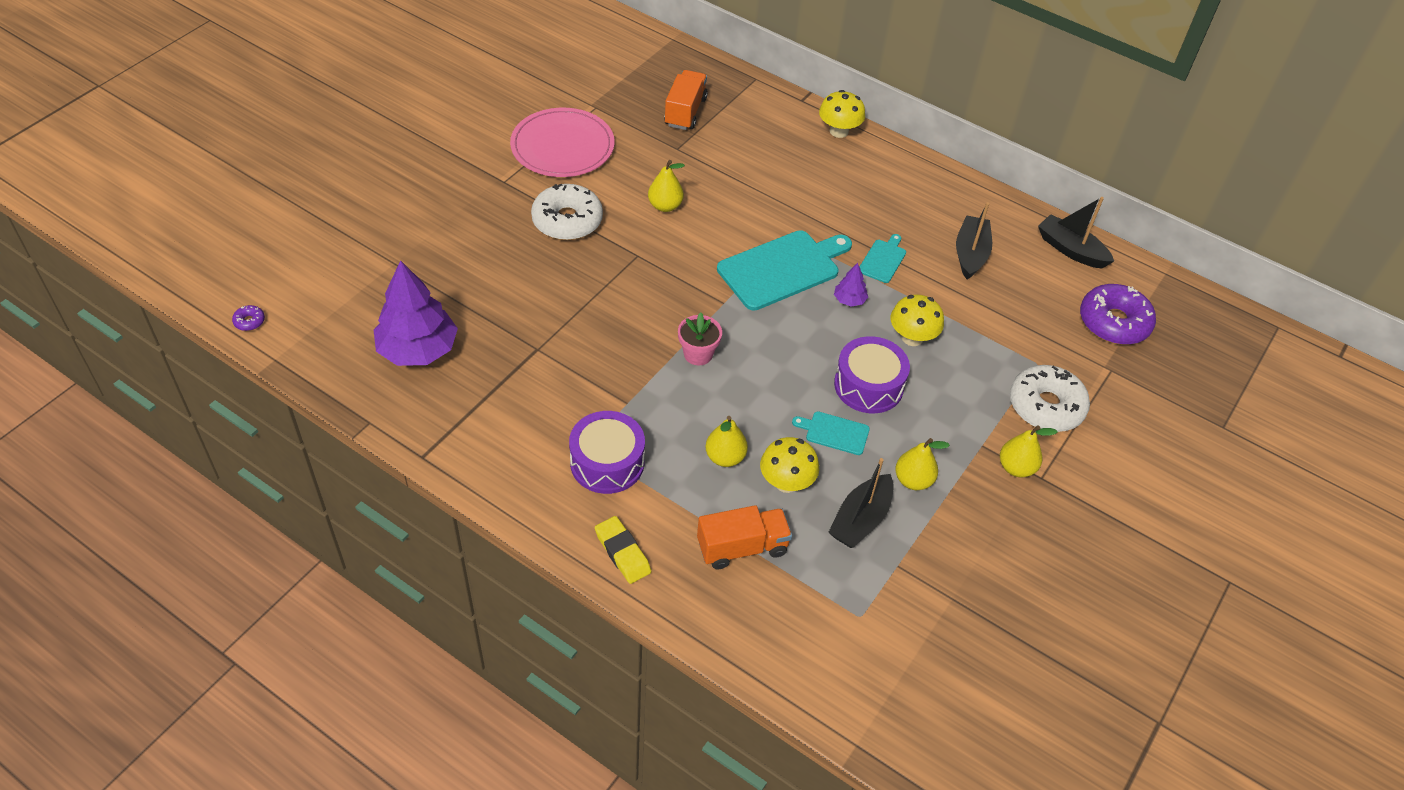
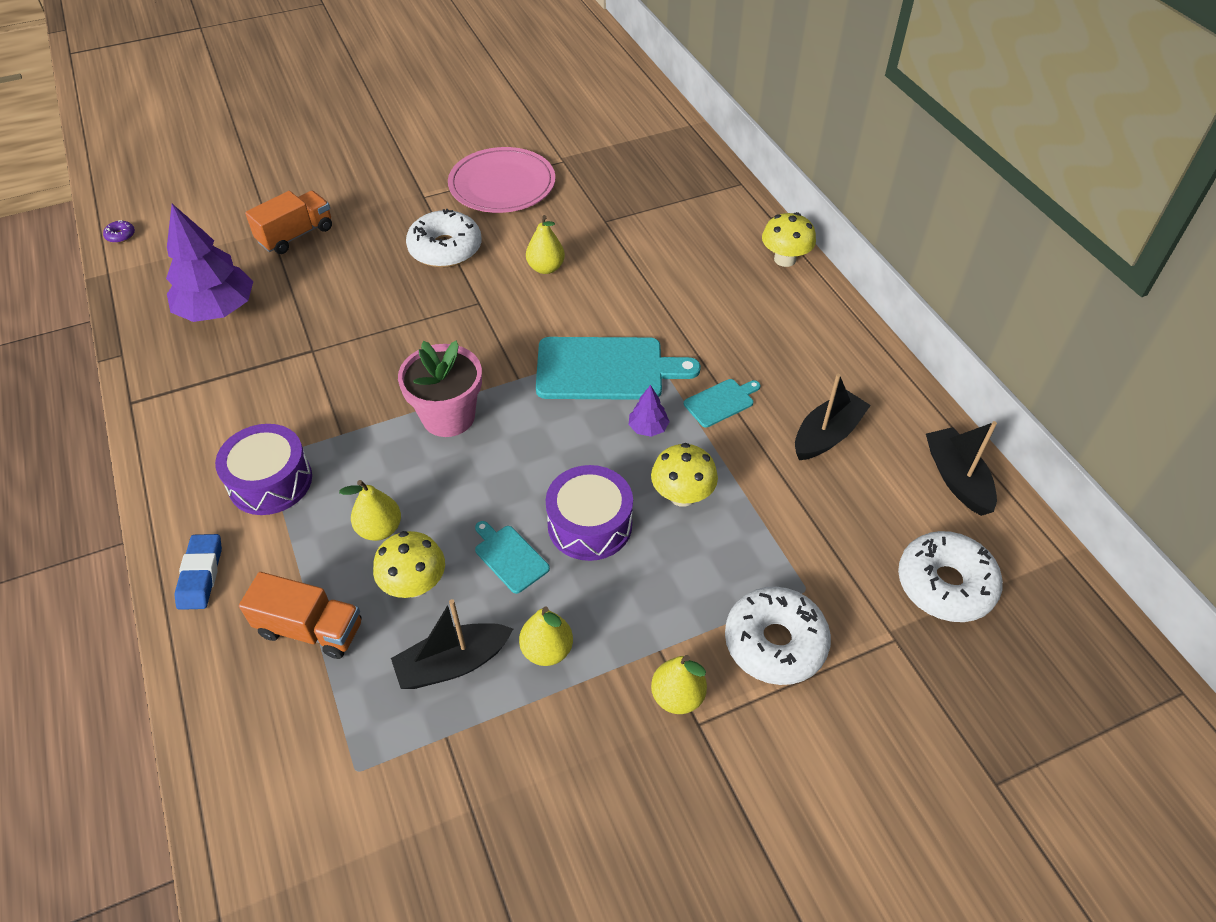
camera: 35 degrees right, 0 degrees up
yellow eraser [595,516,651,584] -> blue eraser [174,534,222,610]
orange truck [664,70,708,130] -> orange truck moved to [245,191,332,254]
pink flower pot [678,312,722,365] -> pink flower pot [398,341,482,437], size x1.61
purple donut [1080,284,1156,345] -> white donut [898,531,1003,622]

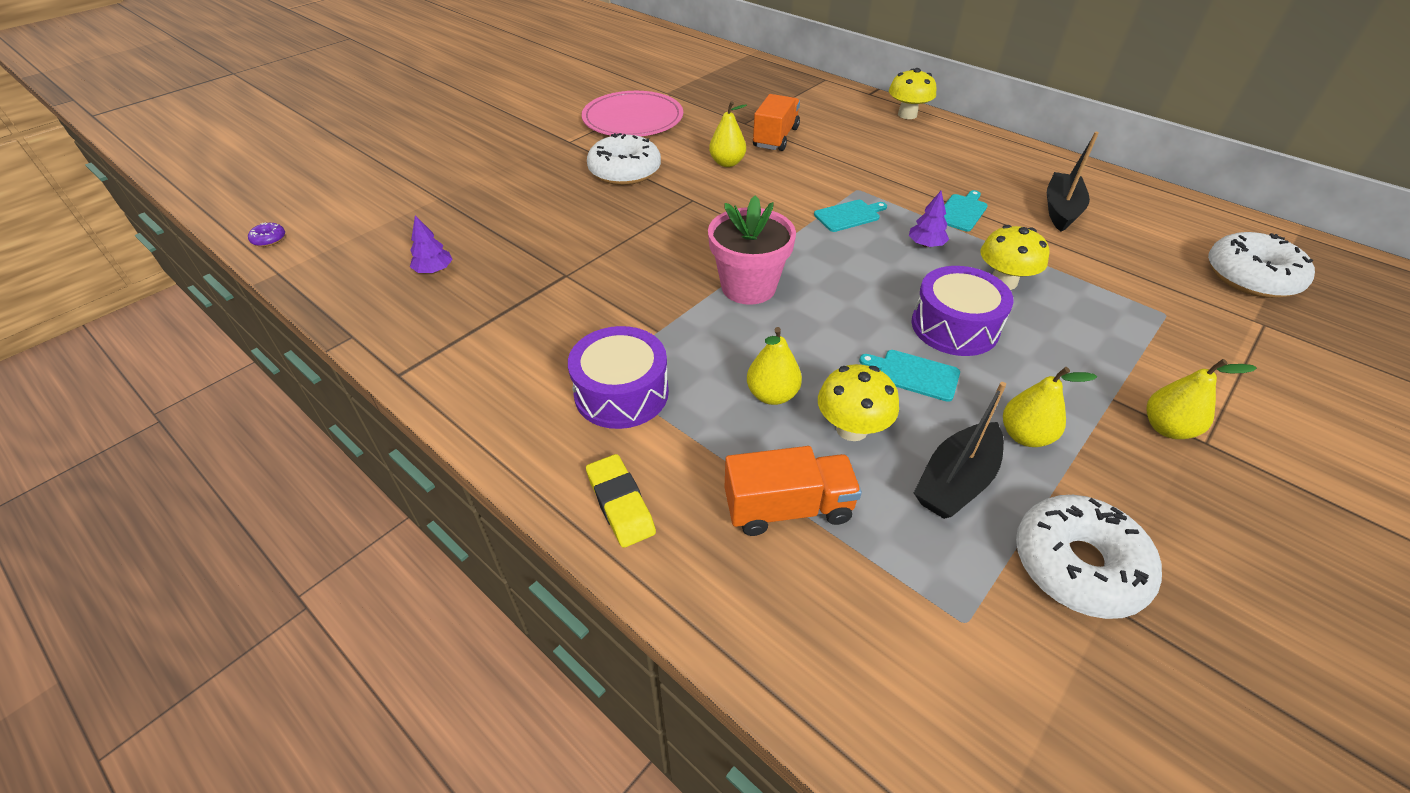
camera: 25 degrees left, 5 degrees down
purple tree [166,204,254,322] -> purple tree [410,215,453,273], size x0.44
blue eraser [174,534,222,610] -> yellow eraser [586,454,656,548]
orange truck [245,191,332,254] -> orange truck moved to [753,94,800,151]
turquoise cutting board [536,337,701,400] -> turquoise cutting board [814,200,887,232], size x0.49
white donut [725,587,831,685] -> white donut moved to [1016,495,1162,619]
black boat [926,421,997,516] -> none

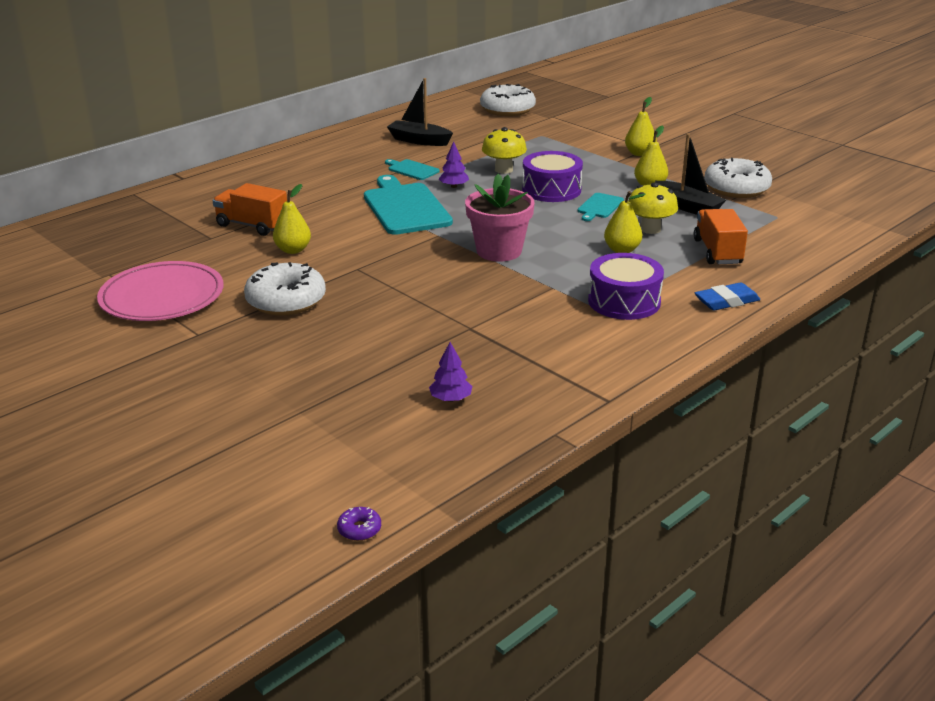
camera: 85 degrees left, 15 degrees down
yellow eraser [586,454,656,548] -> blue eraser [695,282,760,311]
turquoise cutting board [814,200,887,232] -> turquoise cutting board [364,175,453,235], size x2.06
yellow mushroom [889,68,936,119] -> none

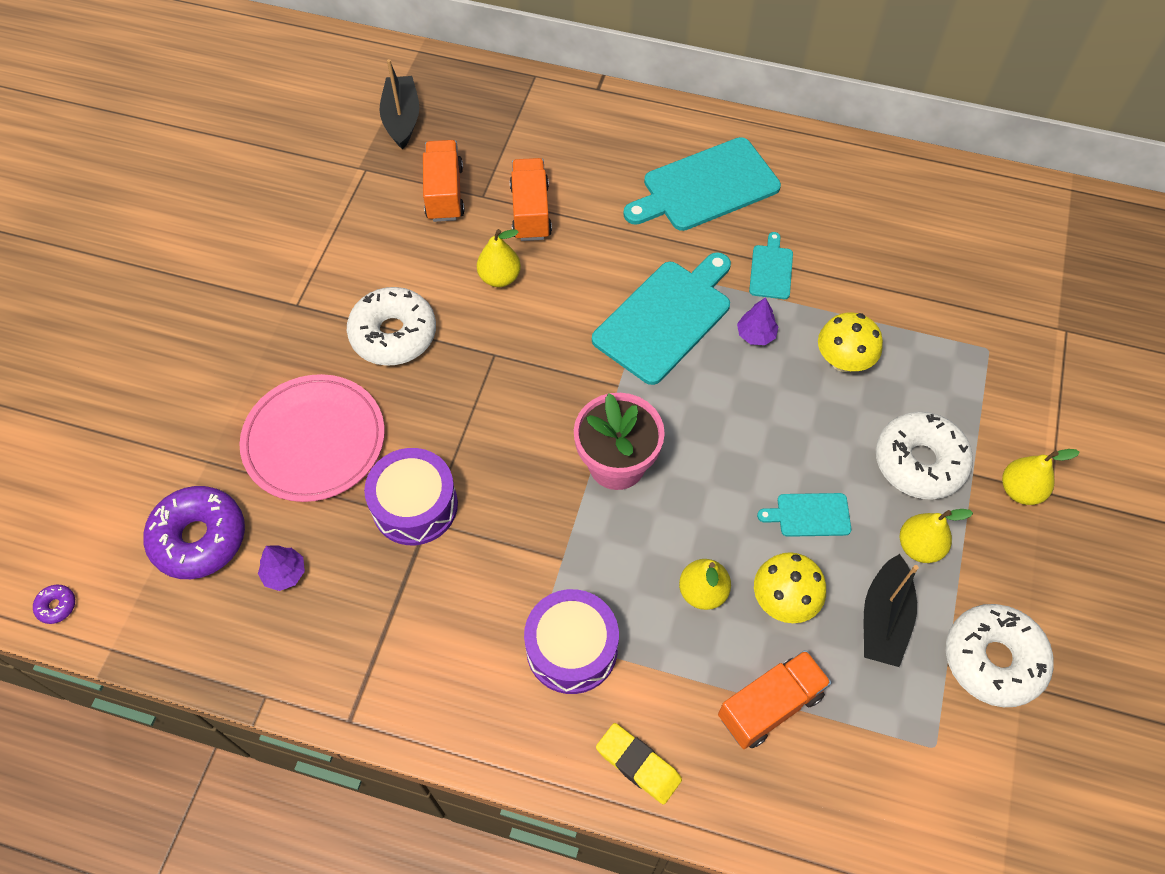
camera: 60 degrees right, 30 degrees up
pink plate [97,261,224,321] -> pink plate moved to [239,374,385,502]
black boat [387,78,453,146] -> black boat moved to [379,59,419,150]
white donut [480,84,536,116] -> white donut moved to [876,412,973,500]
purple drum [522,151,583,202] -> purple drum moved to [364,448,458,545]
blue eraser [695,282,760,311] -> yellow eraser [596,723,682,804]
none -> purple donut [143,486,245,579]
none -> orange truck [423,140,464,222]
none -> turquoise cutting board [623,137,781,231]

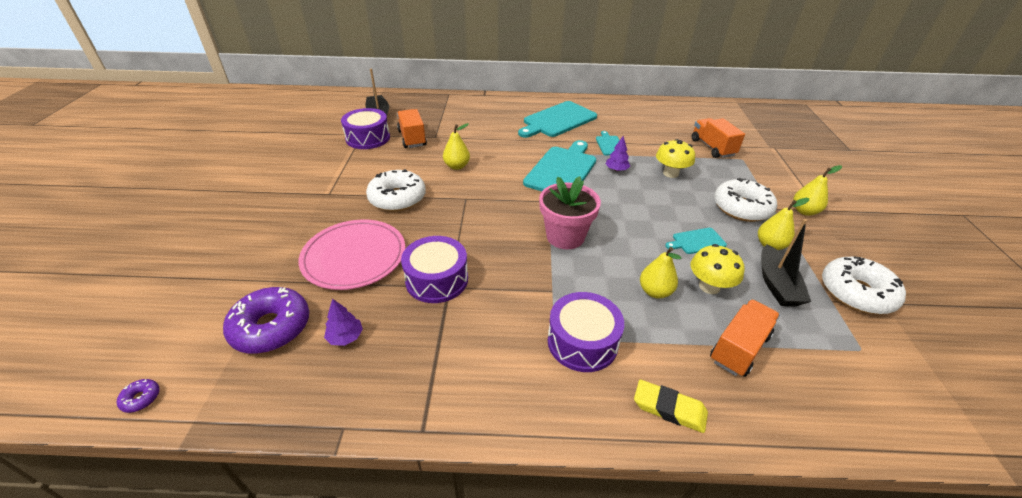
camera: 15 degrees left, 20 degrees down
orange truck [510,158,552,241] -> orange truck moved to [692,118,745,158]
none -> purple drum [341,108,390,149]

